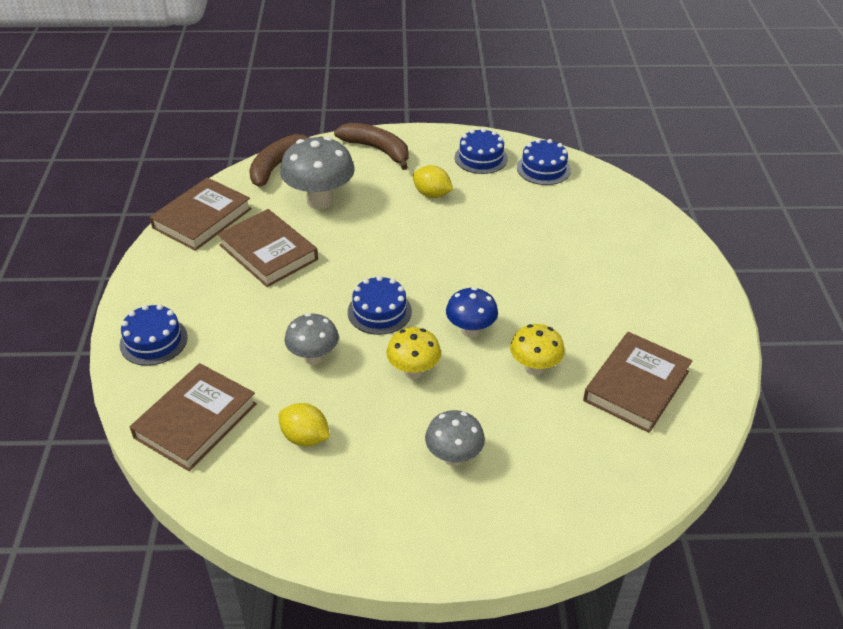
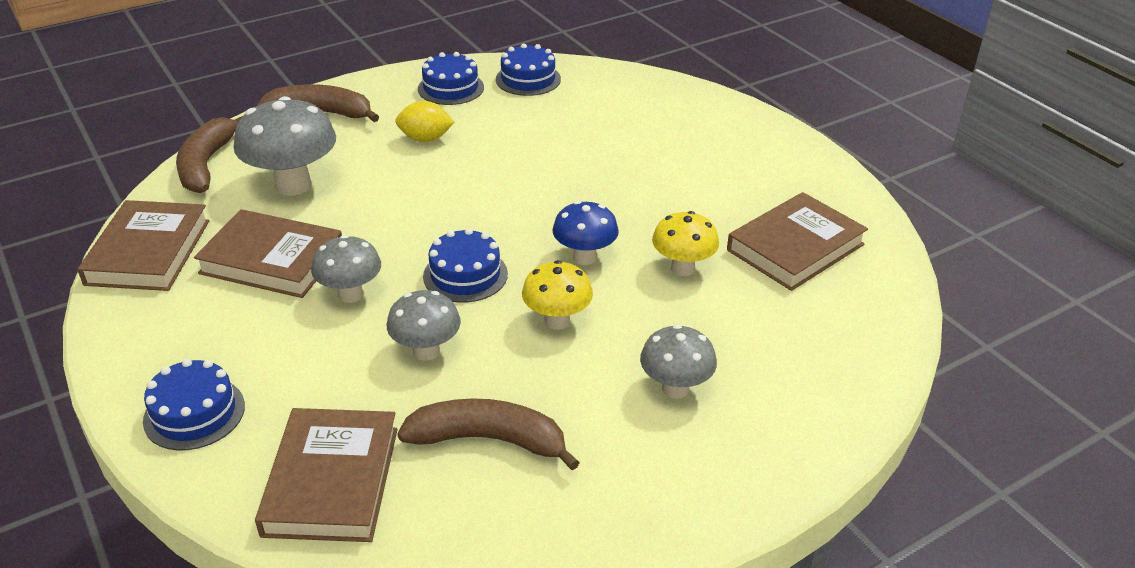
camera: 30 degrees left, 5 degrees down
yellow lemon [278,403,330,447] -> brown banana [397,398,580,470]
brown book [583,332,692,433] -> brown book turned 45 degrees clockwise [727,192,868,291]
none -> grey mushroom [311,235,381,303]

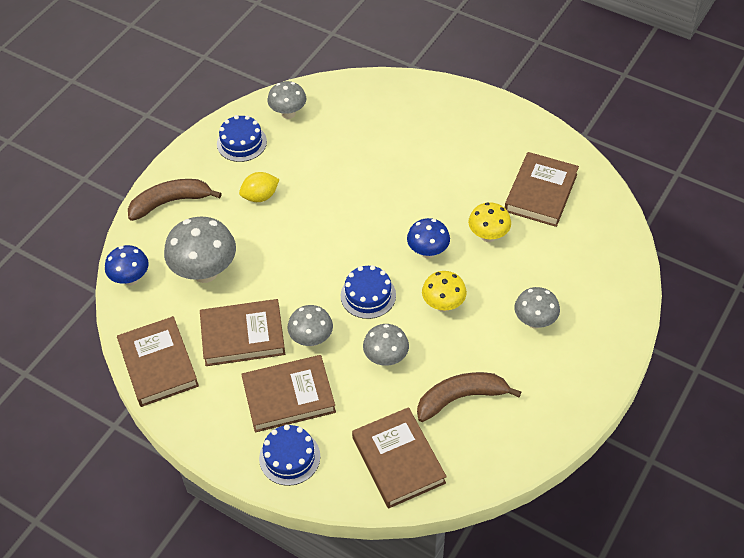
camera: 25 degrees left, 15 degrees up
brown banana [176,116,243,193] -> blue mushroom [105,245,149,286]
blue cake [496,43,561,96] -> grey mushroom [267,81,306,119]
none -> brown book [241,355,336,433]

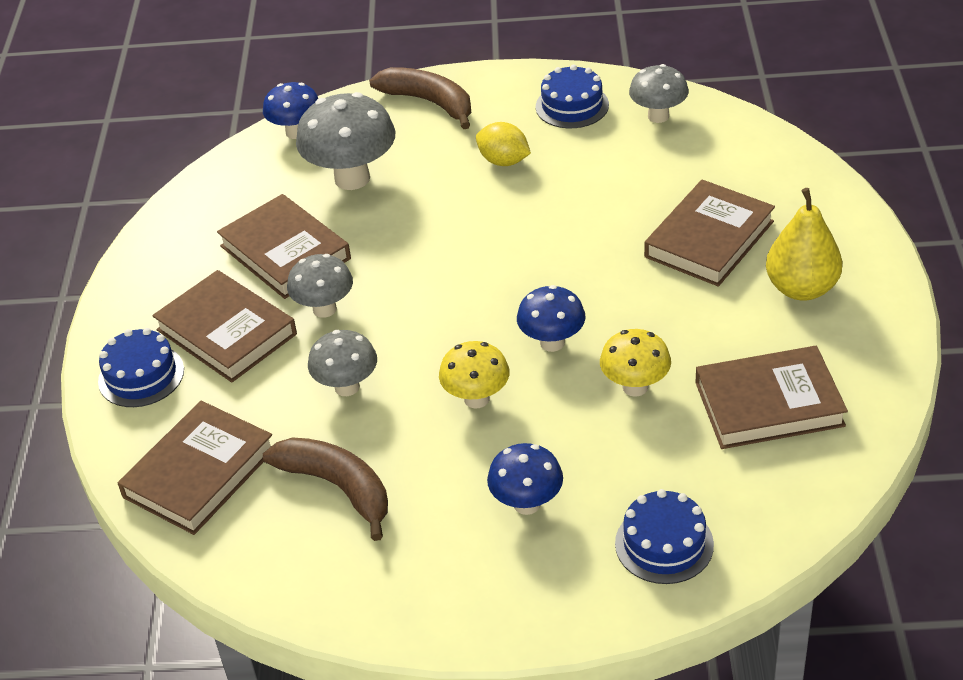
camera: 60 degrees right, 10 degrees down
brown book [117,316,199,407] -> brown book moved to [644,180,775,287]
blue cake [341,265,396,319] -> blue cake moved to [615,489,714,584]
grey mushroom [515,287,560,329] -> blue mushroom [487,443,563,515]
none -> yellow pear [766,188,843,301]

